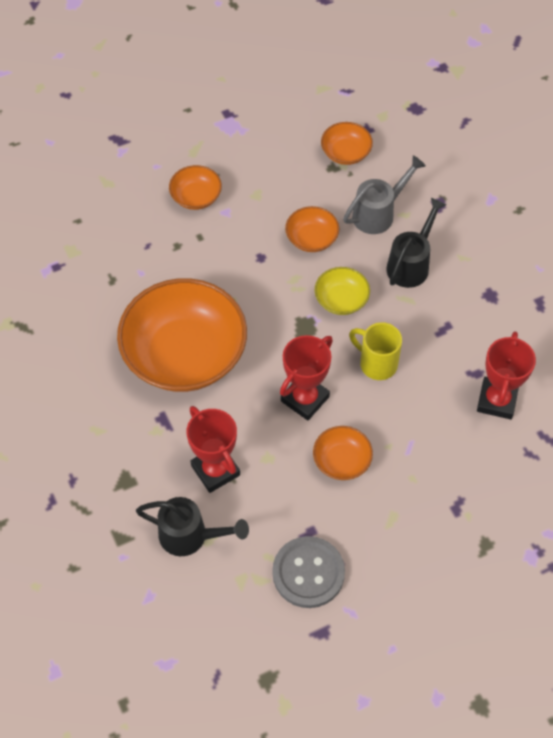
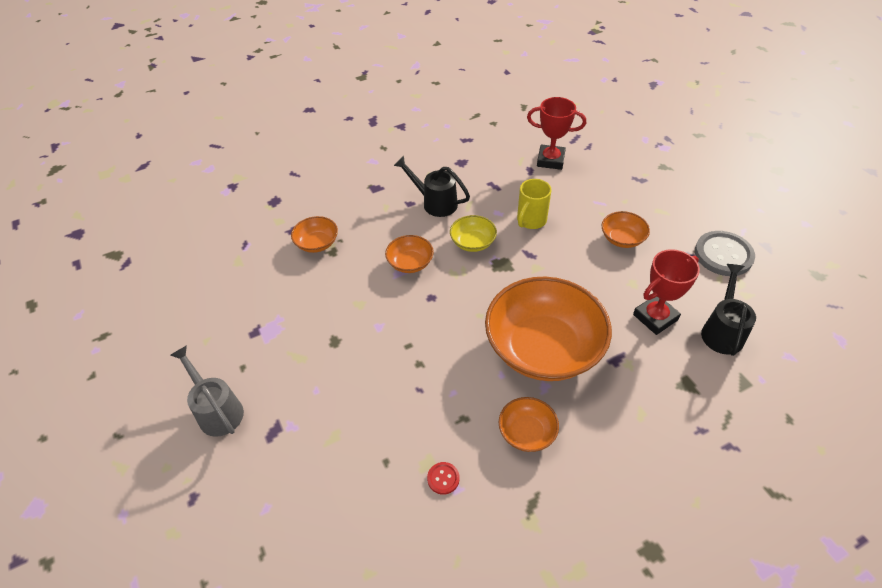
camera: 90 degrees left, 10 degrees down
orange bowl [169,165,222,210] -> orange bowl moved to [499,397,559,452]
red trophy [280,335,333,420] -> none
grey watering can [343,155,426,234] -> grey watering can moved to [170,345,244,437]
none -> red button [427,462,460,495]

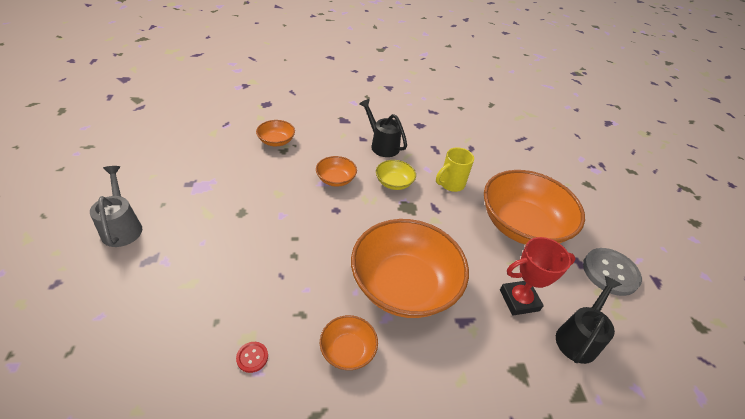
camera: 15 degrees right, 5 degrees down
red trophy [527,97,586,170] -> none
orange bowl [602,211,650,248] -> orange bowl [484,170,585,245], size x2.24

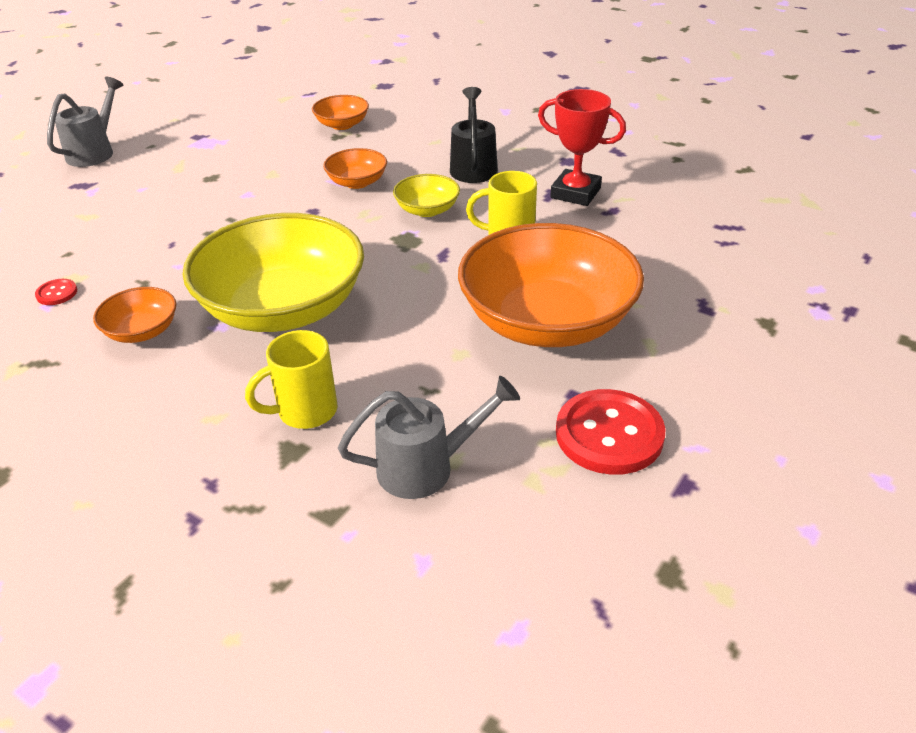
camera: 45 degrees right, 5 degrees down
orange bowl [351,219,469,318] -> yellow bowl [182,213,364,332]
red trophy [500,237,576,316] -> red trophy moved to [538,89,626,206]
black watering can [556,276,622,364] -> grey watering can [338,376,520,499]
grey button [583,248,642,296] -> red button [556,389,666,475]
none -> yellow mug [245,330,337,429]

